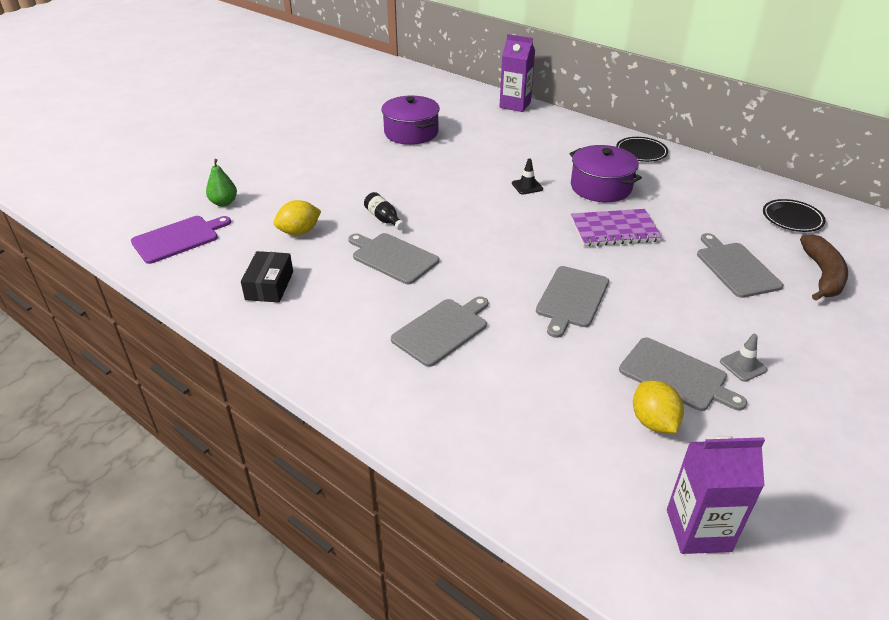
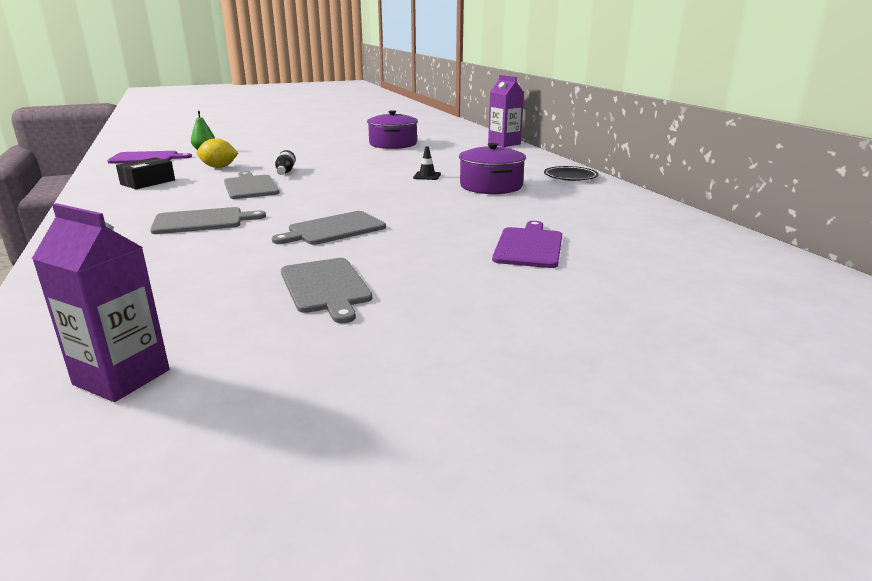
camera: 30 degrees right, 15 degrees down
purple notebook [571,209,662,246] -> none
yellow lemon [633,380,684,433] -> none
grey cutting board [697,233,784,298] -> purple cutting board [492,221,562,268]
grey traffic cone [720,334,768,382] -> none
black plate [763,199,826,232] -> none
brown banana [800,234,848,301] -> none

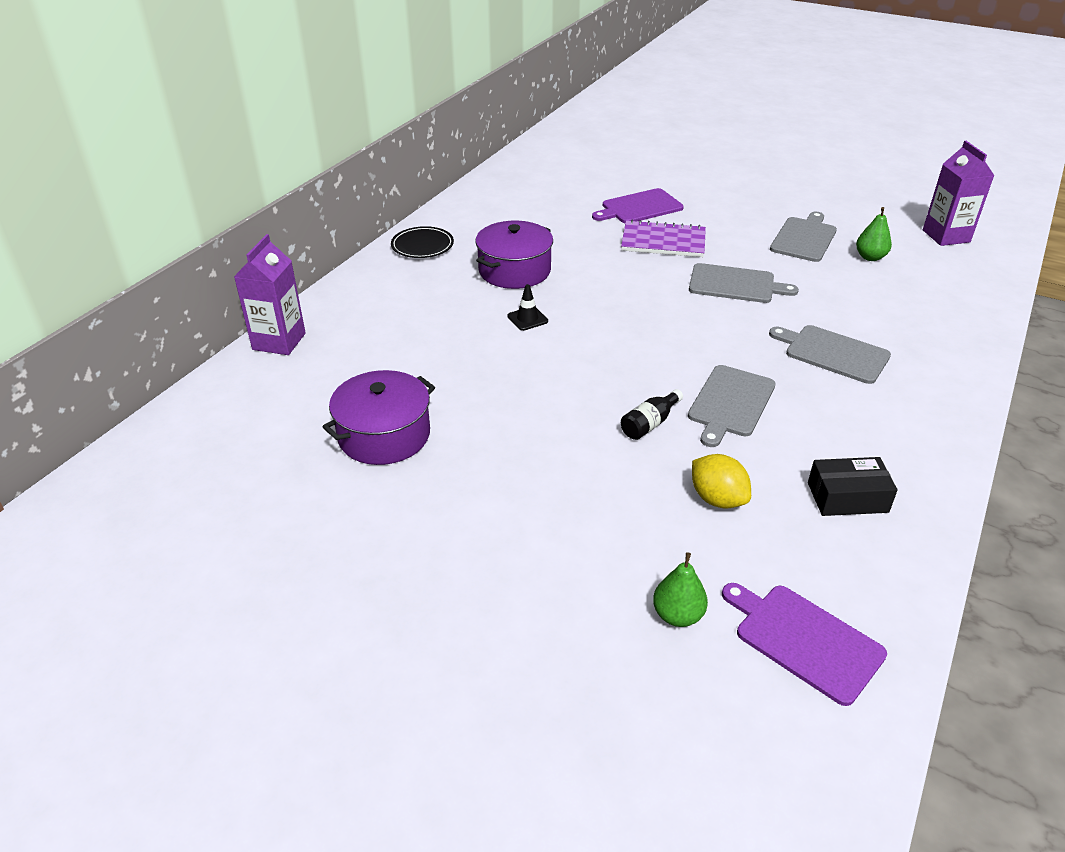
camera: 130 degrees left, 15 degrees up
none -> purple notebook [621,220,706,257]
none -> green pear [856,207,892,261]

